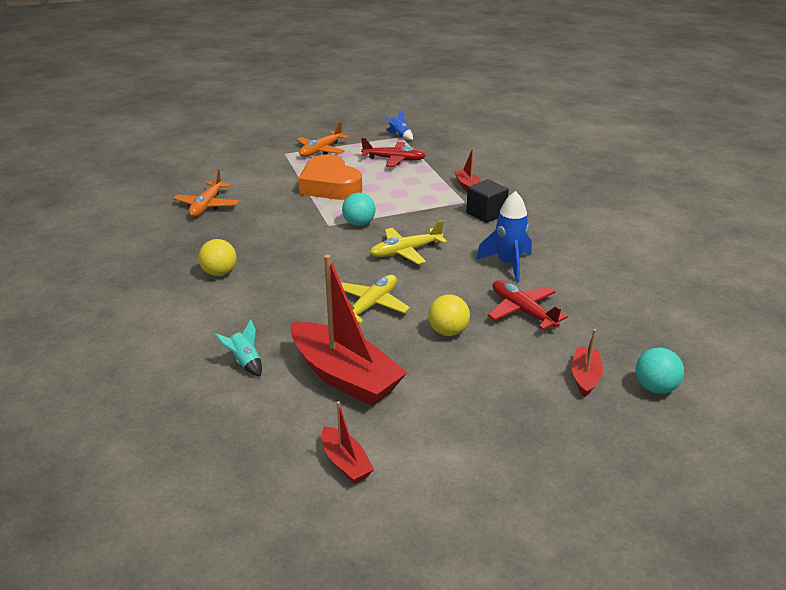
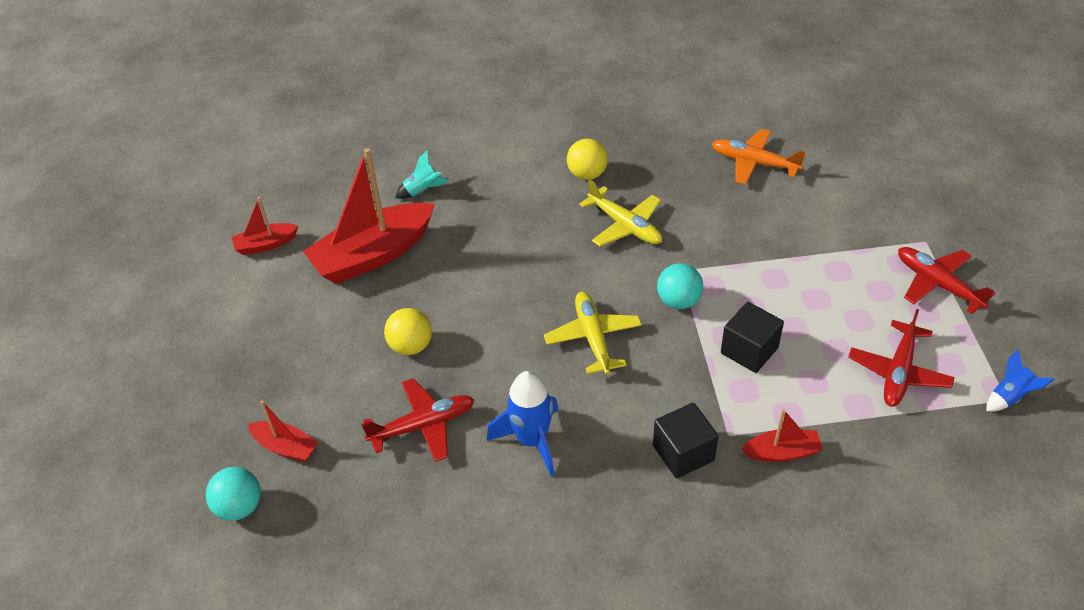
camera: 105 degrees right, 15 degrees up
orange plane [296,122,349,157] -> red plane [898,247,996,314]
orange heart [298,154,362,200] -> none
yellow plane [341,275,410,324] -> yellow plane moved to [579,179,662,246]
none -> black cube [721,302,784,373]

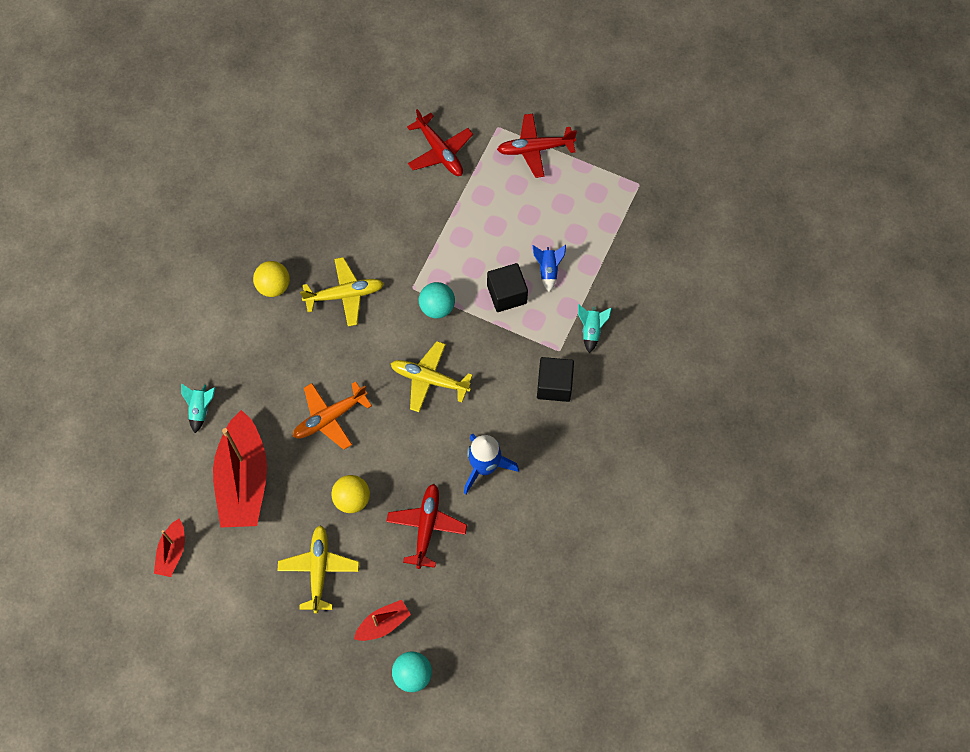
camera: 60 degrees left, 20 degrees up
orange plane [712,129,806,185] -> orange plane moved to [293,381,372,450]
red boat [741,409,823,462] -> turquoise rocket [578,304,612,353]
red plane [848,309,955,407] -> red plane moved to [407,109,473,176]
blue rocket [986,349,1055,411] -> blue rocket moved to [533,245,566,292]
none -> yellow plane [277,525,359,613]

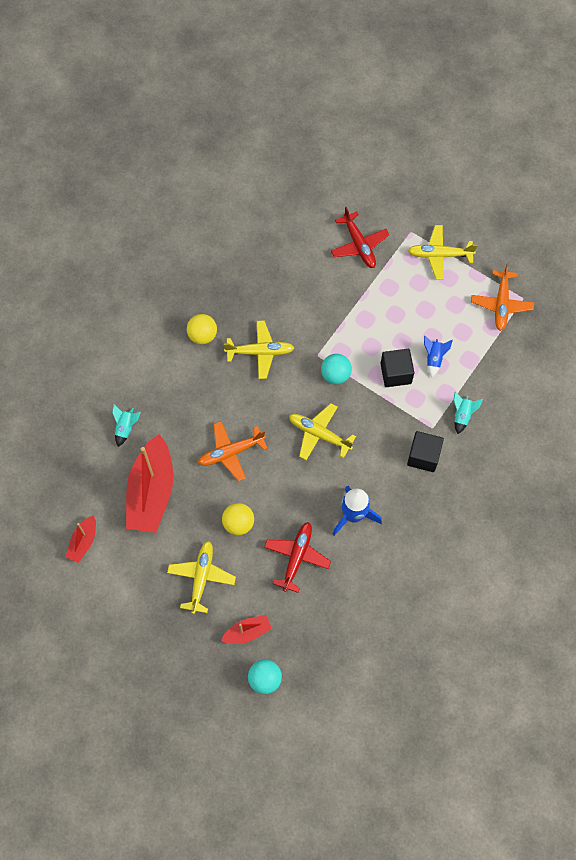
camera: 10 degrees right, 0 degrees up
red plane [497,114,577,178] -> yellow plane [408,225,477,280]
none -> orange plane [471,263,534,331]

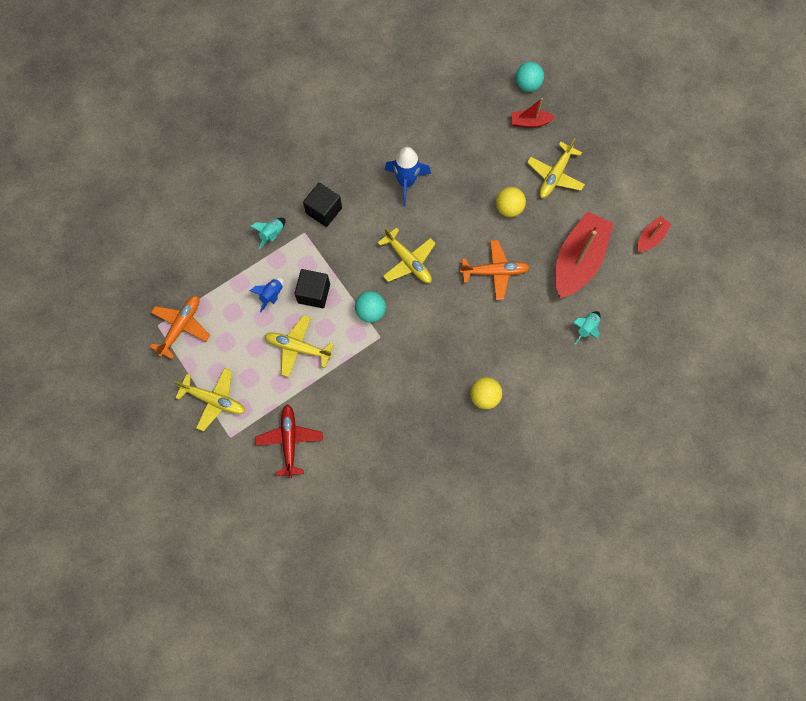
camera: 160 degrees left, 5 degrees up
yellow plane [224,321,294,379] -> yellow plane moved to [264,315,334,377]
red plane [264,522,331,593] -> none

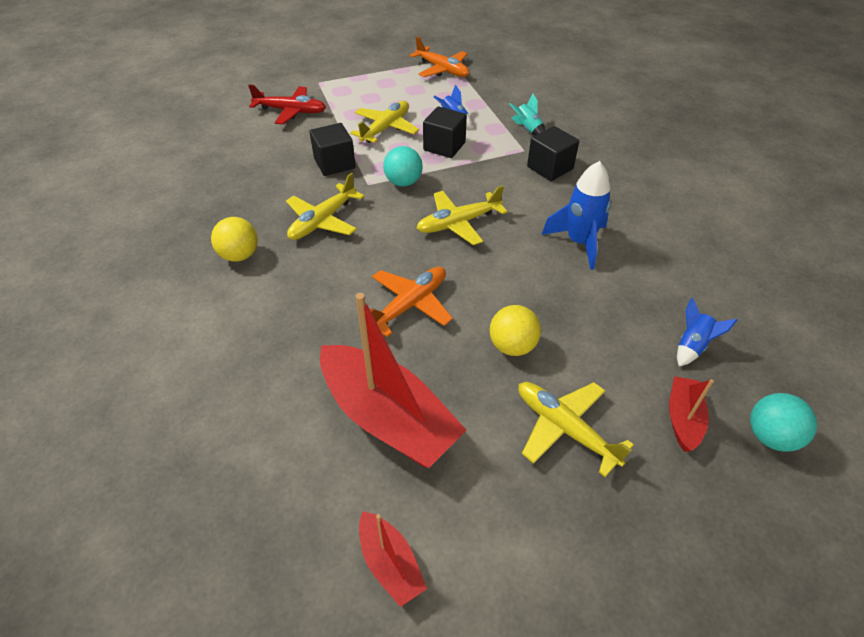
camera: 105 degrees right, 25 degrees down
yellow plane [175,368,245,431] -> yellow plane moved to [286,173,365,240]
orange plane [460,240,530,300] -> orange plane turned 150 degrees counterclockwise [370,267,453,337]
turquoise rocket [573,311,601,345] -> none
none -> black cube [309,123,356,176]
none -> blue rocket [677,298,737,366]

